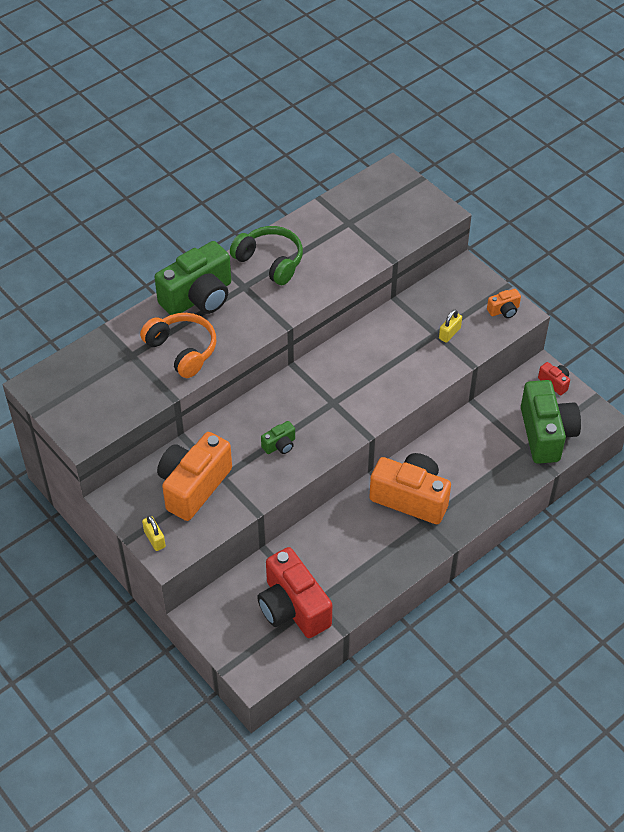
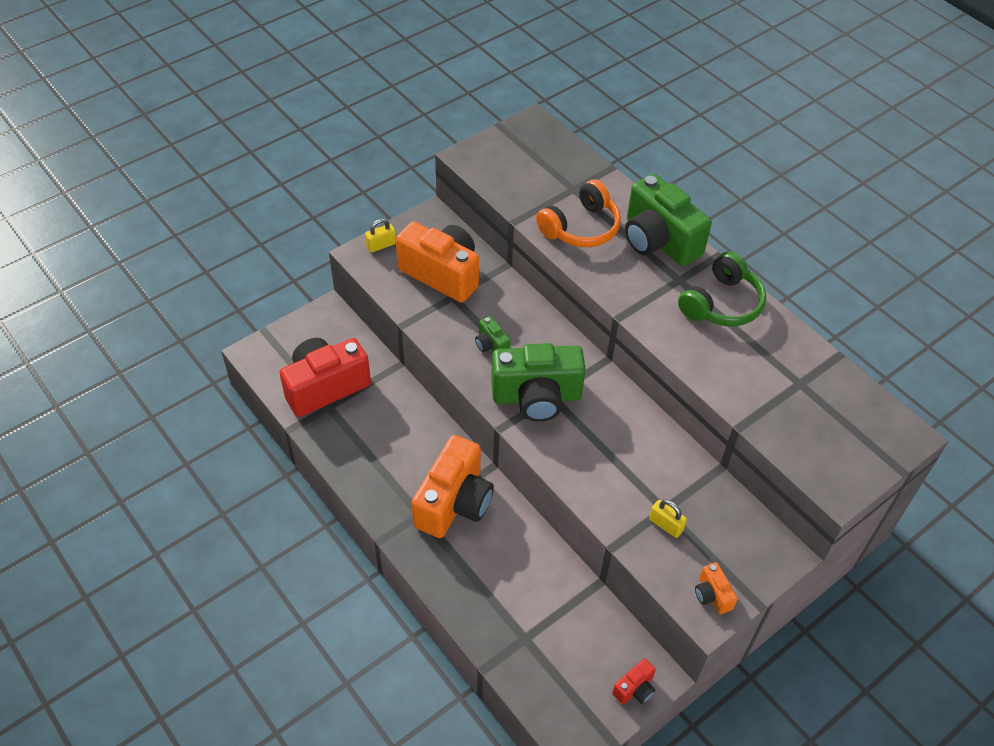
camera: 90 degrees right, 0 degrees up
green camera [521,380,581,464] -> green camera moved to [491,343,586,422]

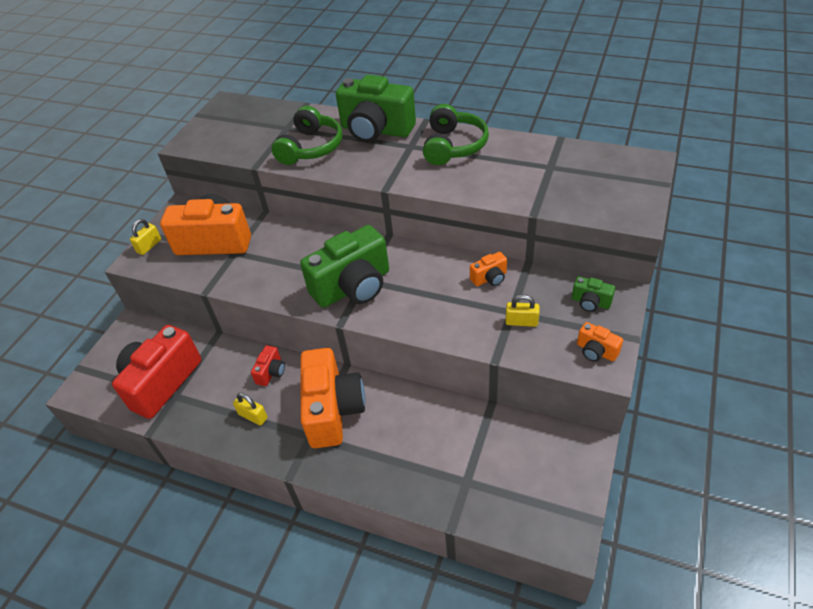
camera: 25 degrees left, 5 degrees down
green camera [475,316,511,352] -> green camera moved to [572,276,615,312]
orange headphones [536,180,621,247] -> green headphones [272,106,342,165]
red camera [612,659,656,704] -> red camera moved to [251,345,285,386]
none -> yellow padlock [233,393,268,426]
none -> orange camera [470,252,507,286]

